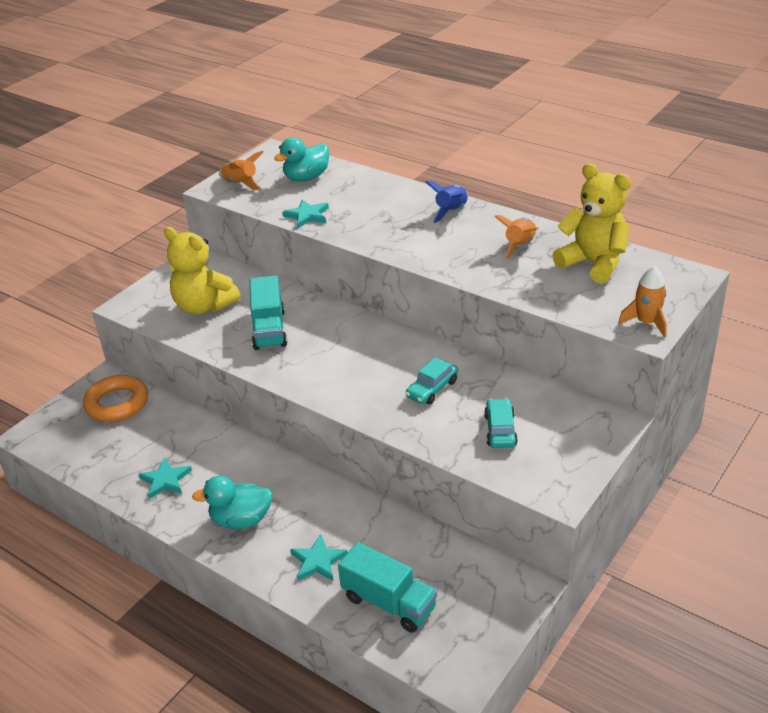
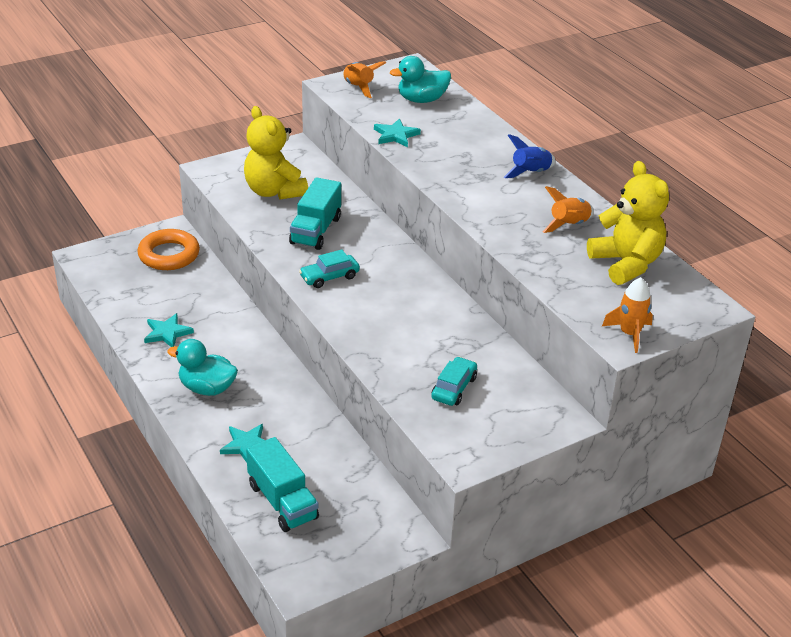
camera: 20 degrees right, 0 degrees up
turquoise car [406,357,458,405] -> turquoise car moved to [299,249,360,288]

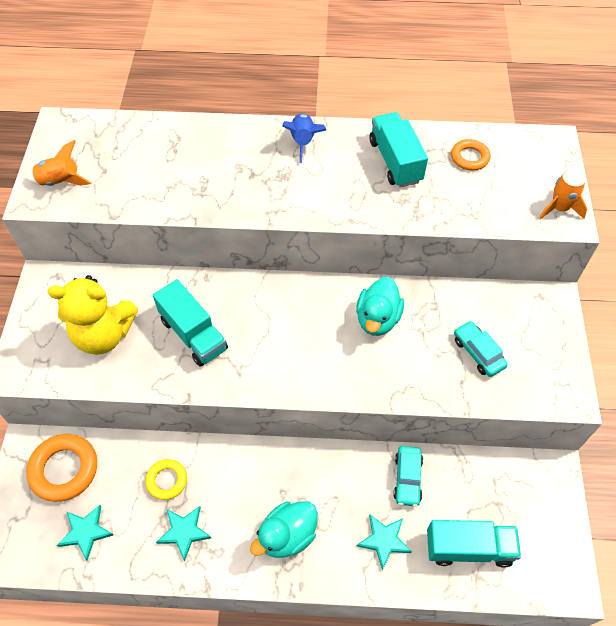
camera: 55 degrees left, 20 degrees up
turquoise car [299,249,360,288] -> turquoise car moved to [393,446,423,507]
turquoise star [374,118,421,147] -> turquoise star moved to [57,505,113,561]
turquoise duck [390,56,451,103] -> turquoise duck moved to [356,277,404,336]
orange rocket [543,186,594,233] -> turquoise truck [370,112,428,188]
yellow teddy bear [587,161,669,285] -> orange ring [451,139,491,170]
none -> yellow ring [145,459,187,500]

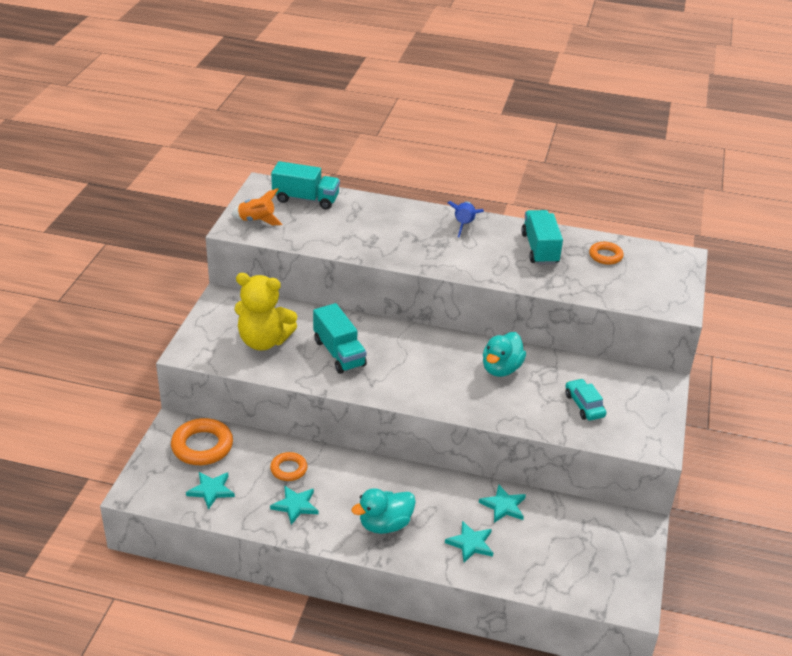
camera: 10 degrees right, 20 degrees down
yellow ring [145,459,187,500] -> orange ring [270,452,308,481]
turquoise car [393,446,423,507] -> turquoise star [479,485,526,523]
turquoise truck [427,520,521,568] -> turquoise truck moved to [271,161,340,210]
orange rocket [539,165,587,220] -> none

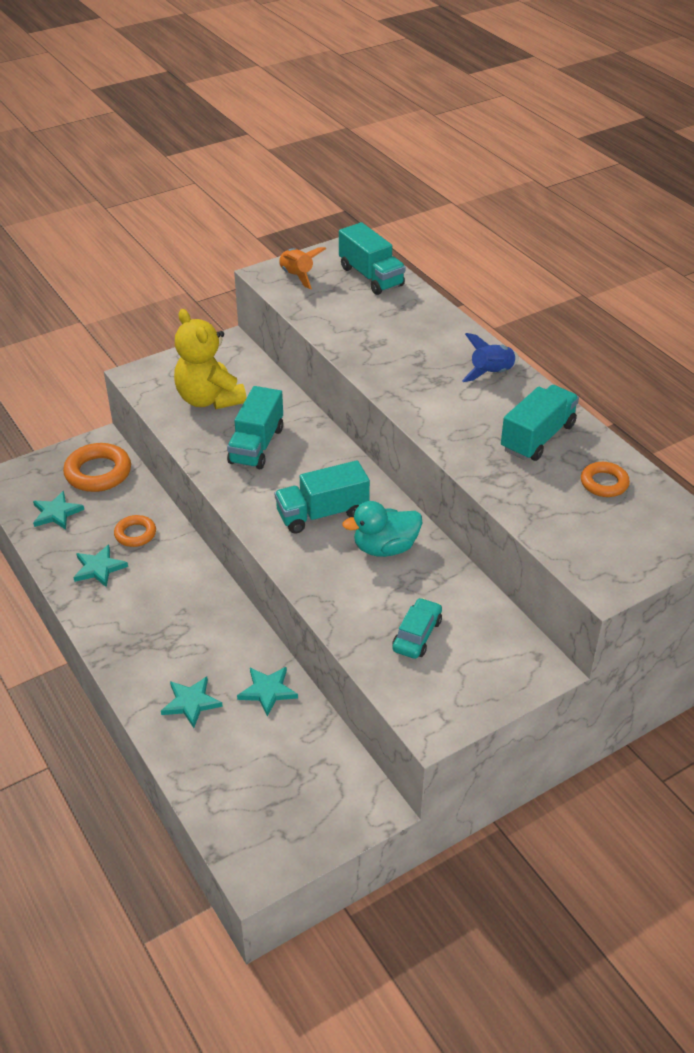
camera: 45 degrees right, 5 degrees up
turquoise duck [351,488,416,534] -> none
none -> turquoise truck [275,460,370,534]

